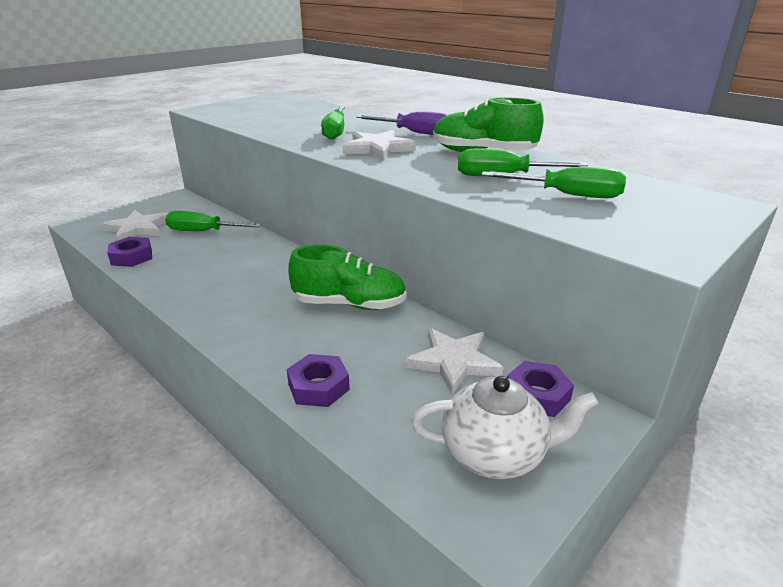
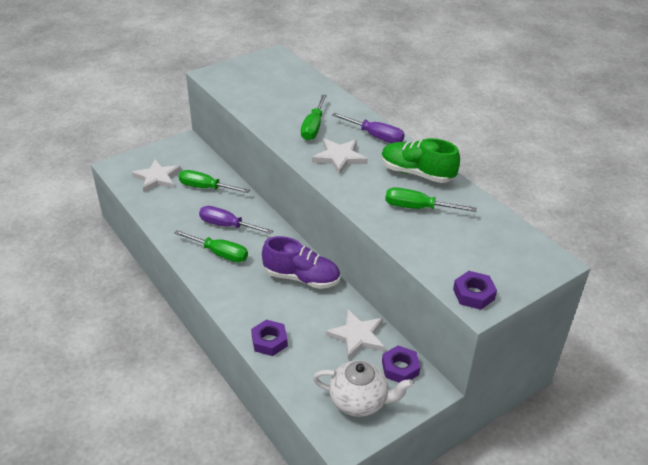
camera: 10 degrees right, 10 degrees up
purple nut [107,237,152,267] -> purple nut moved to [453,271,497,310]
green shoe [288,245,407,310] -> purple shoe [262,236,340,289]
green screwdriver [482,167,626,198] -> green screwdriver moved to [174,230,248,262]
none -> purple screwdriver [199,206,273,234]

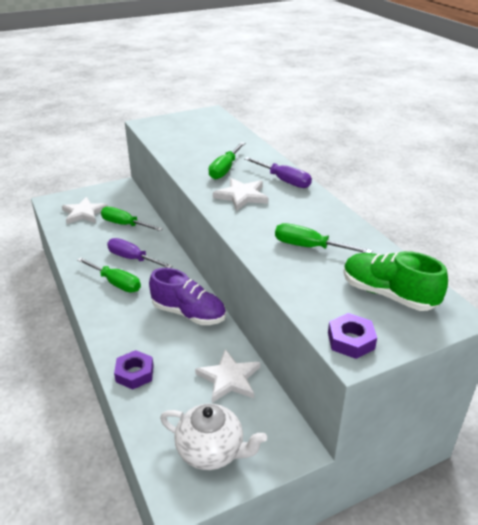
camera: 10 degrees right, 5 degrees down
green shoe [381,138,460,183] -> green shoe moved to [343,251,448,311]
purple nut [382,345,420,382] -> none

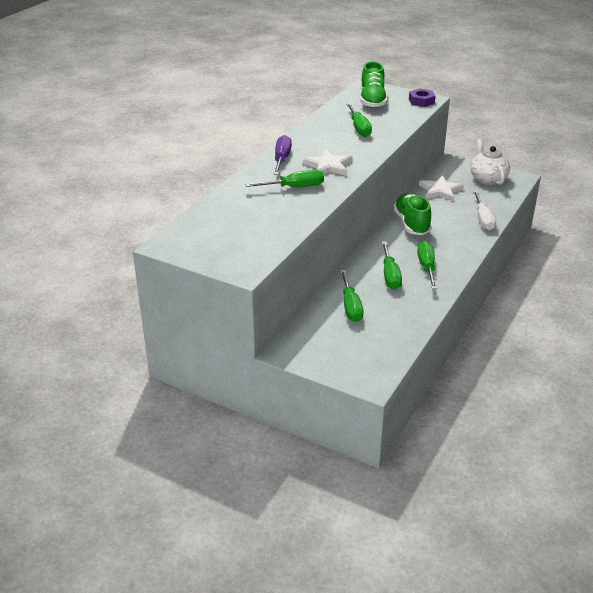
camera: 125 degrees left, 0 degrees up
white star [62,197,108,224] -> none
purple screwdriver [107,238,173,268] -> green screwdriver [382,242,402,289]
purple nut [114,350,154,390] -> white screwdriver [473,190,496,230]
purple shoe [149,268,226,325] -> green shoe [393,193,432,235]

